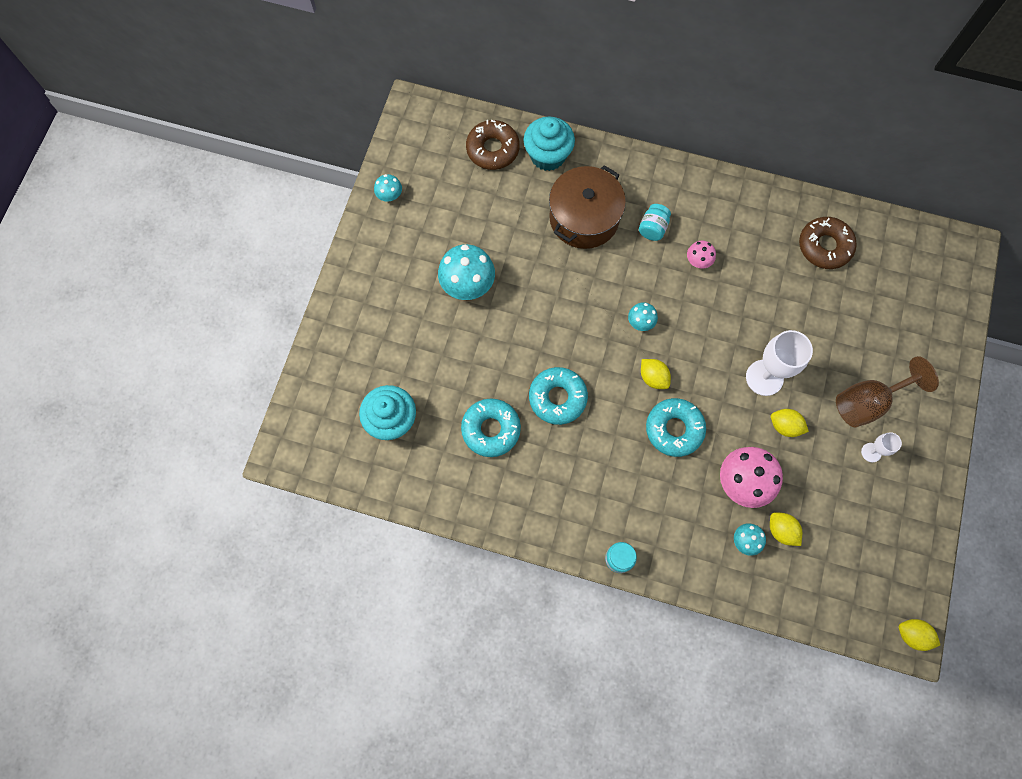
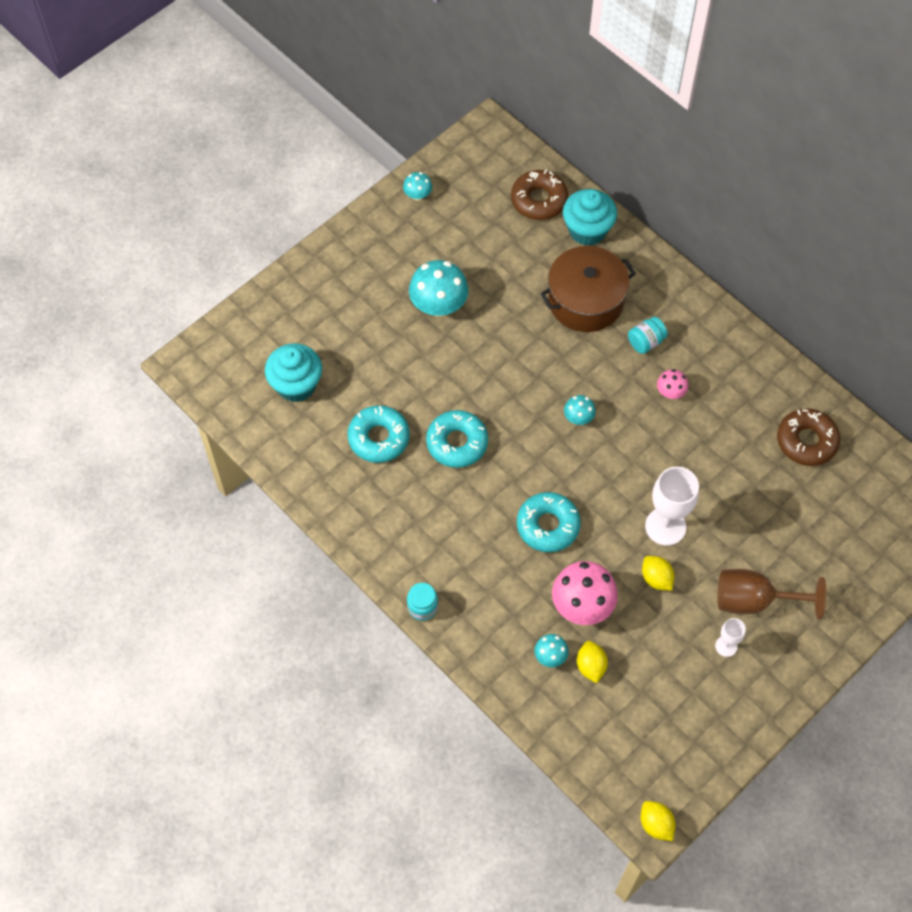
camera: 30 degrees right, 10 degrees down
yellow lemon [641,359,671,389] -> none

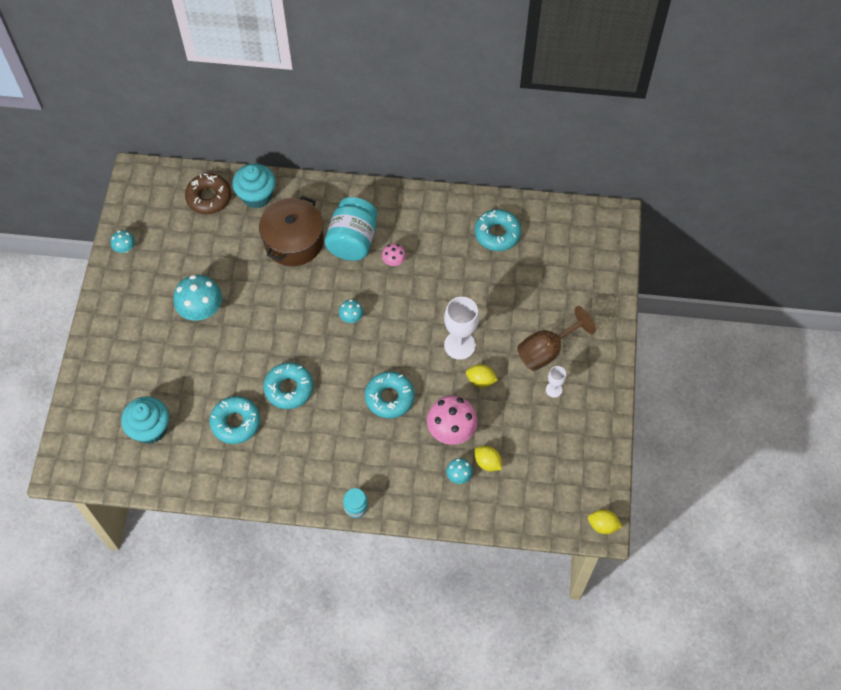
camera: 40 degrees left, 0 degrees up
turquoise jar [628,317,668,354] -> turquoise jar [325,197,377,261], size x2.05
brown donut [777,408,840,466] -> turquoise donut [475,209,521,251]

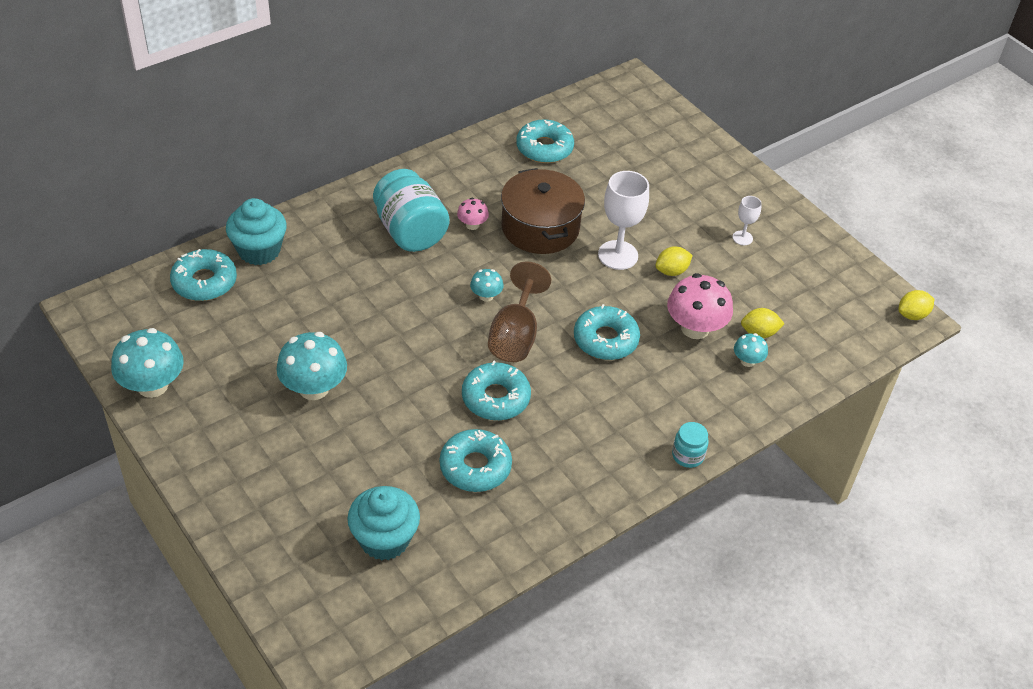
camera: 45 degrees left, 15 degrees down
turquoise mushroom [111,230,135,253] -> turquoise mushroom [111,328,184,398], size x1.94
brown donut [185,173,231,214] -> turquoise donut [170,249,237,301]
brown pot [259,196,324,266] -> brown pot moved to [501,168,585,254]
brown goblet [517,306,596,371] -> brown goblet moved to [488,262,551,362]

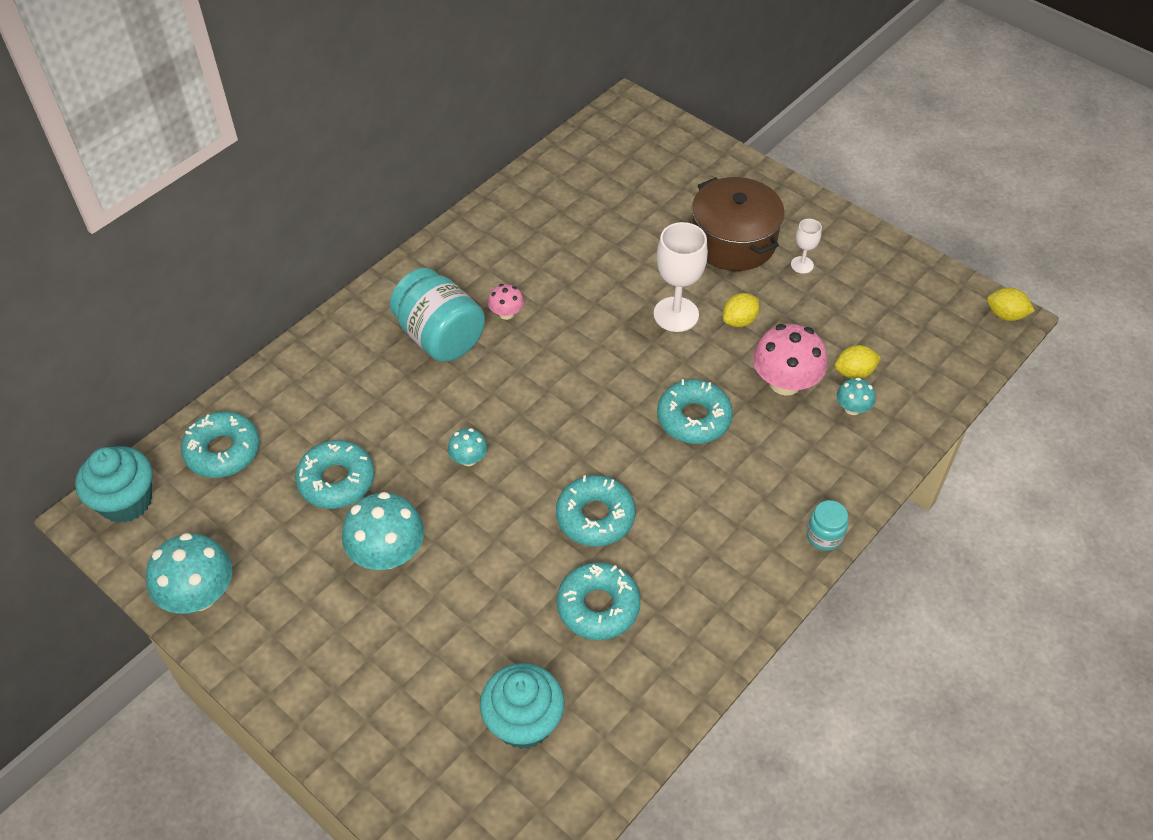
camera: 10 degrees left, 5 degrees up
turquoise cupcake [226,198,287,265] -> turquoise cupcake moved to [75,446,152,523]
turquoise mushroom [470,269,503,302] -> turquoise mushroom moved to [448,428,487,466]
brown goblet [488,262,551,362] -> none
brown pot [501,168,585,254] -> brown pot moved to [692,177,785,271]
turquoise donut [516,119,574,163] -> turquoise donut moved to [295,440,375,509]
yellow lemon [898,290,934,320] -> yellow lemon turned 60 degrees clockwise [987,288,1035,321]

